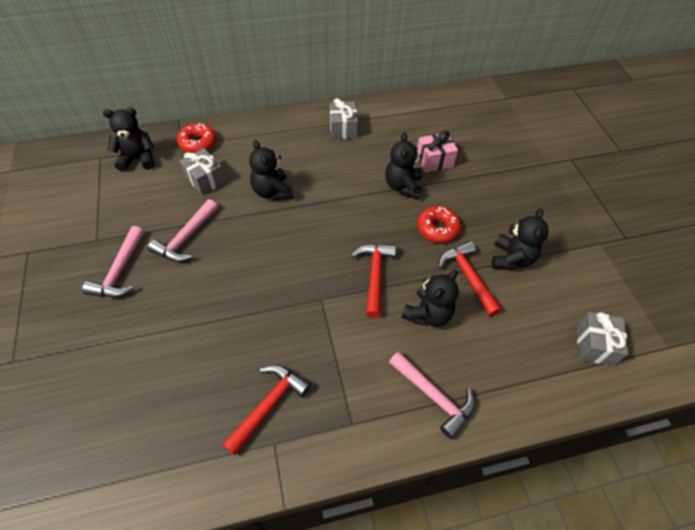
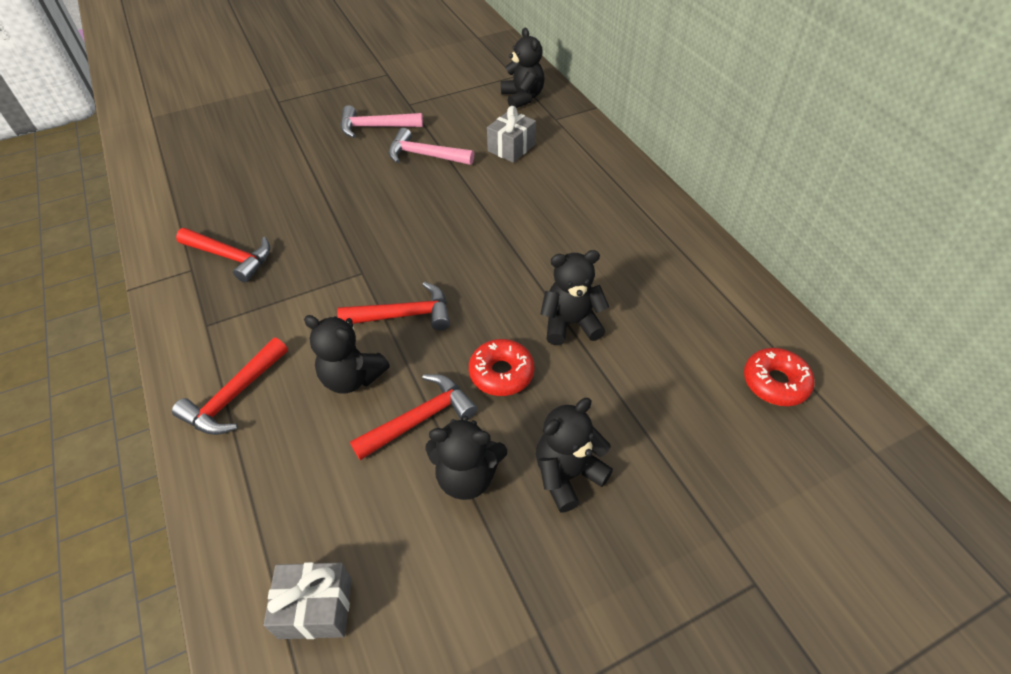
camera: 80 degrees right, 5 degrees down
red donut [177,123,216,153] -> red donut moved to [744,348,814,406]
black teddy bear [249,140,293,200] -> black teddy bear moved to [536,398,613,513]
grey gift [329,98,358,139] -> none
pink hammer [389,352,475,439] -> red hammer [172,338,288,435]
pink gift [417,130,458,172] -> none

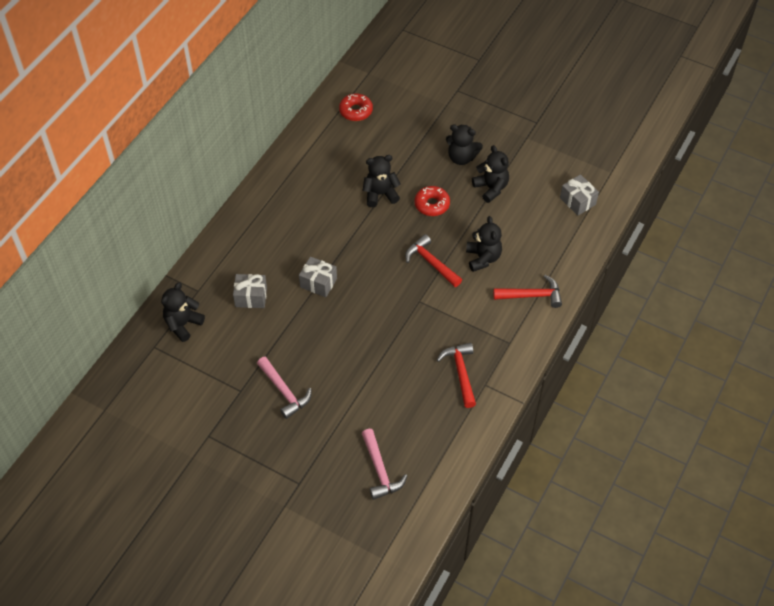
camera: 125 degrees left, 5 degrees up
red hammer [350,374,477,460] -> none
pink hammer [389,128,474,165] -> pink hammer moved to [362,429,407,500]
black teddy bear [540,250,609,345] -> black teddy bear turned 120 degrees clockwise [362,155,401,207]
none -> grey gift [299,257,337,297]

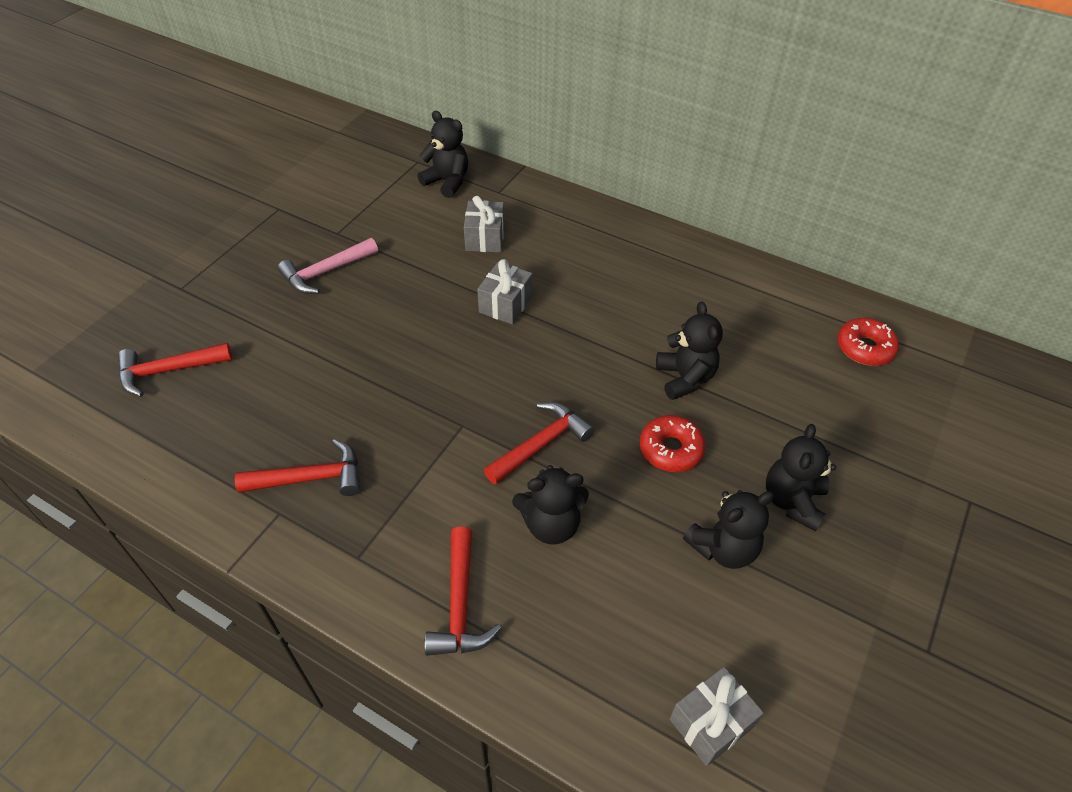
camera: 90 degrees right, 5 degrees down
pink hammer [362,429,407,500] -> red hammer [118,343,232,397]

